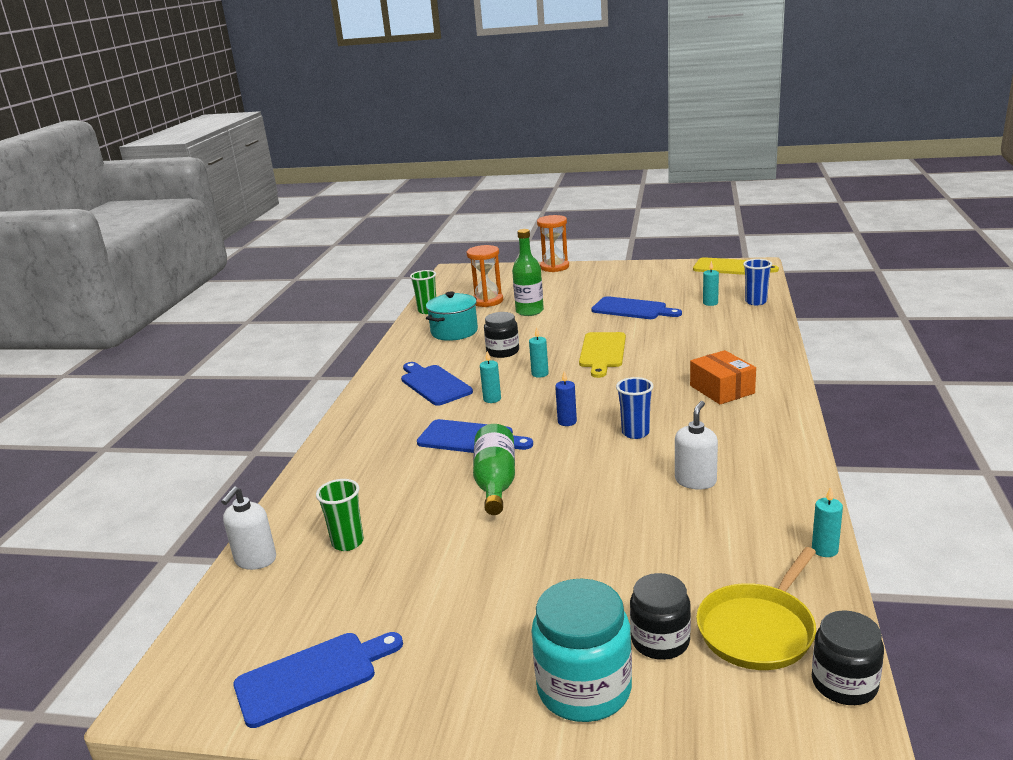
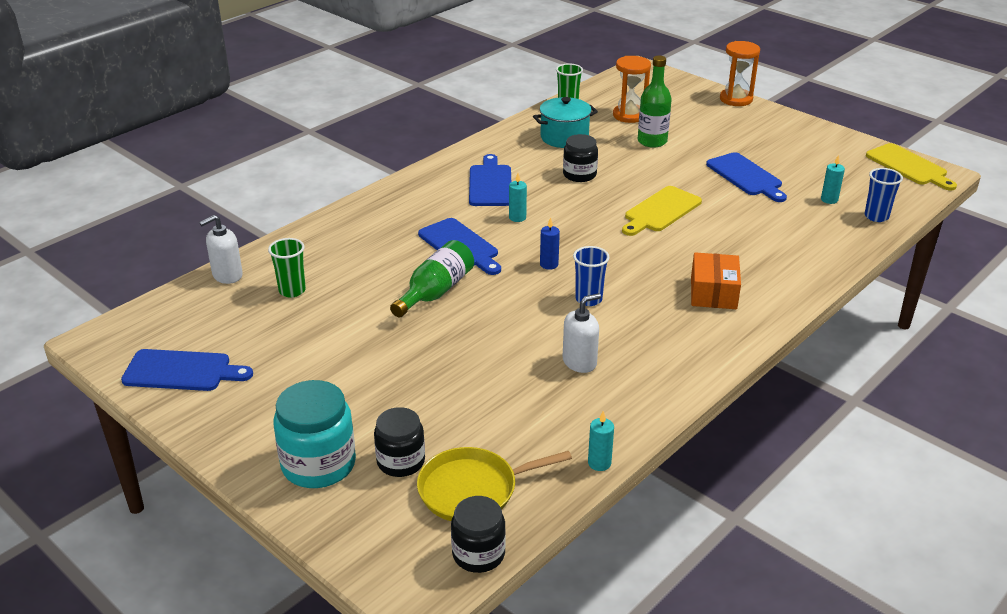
camera: 30 degrees right, 10 degrees up
turquoise candle [529,327,549,378] -> none

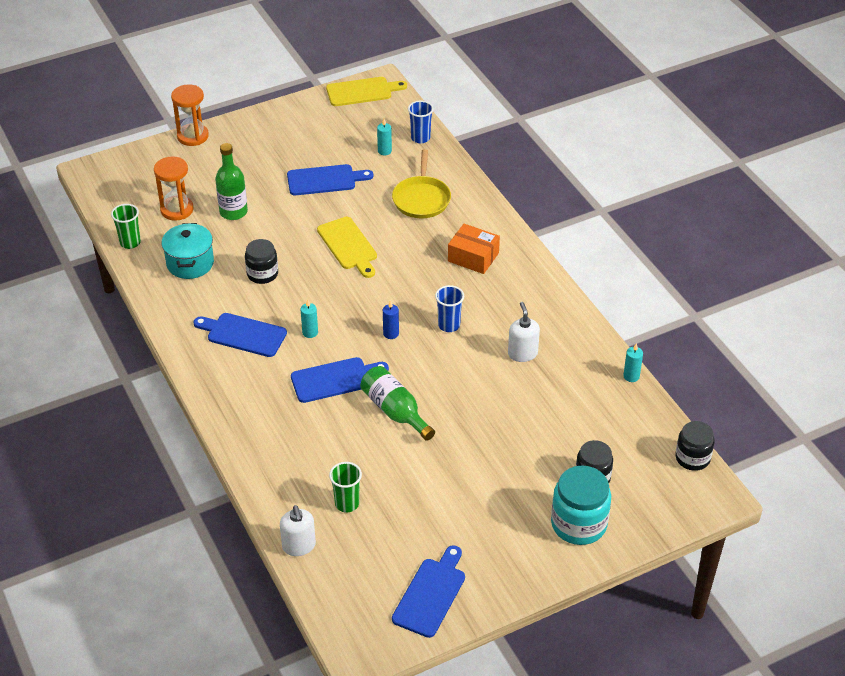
camera: 70 degrees left, 10 degrees up
yellow pan [417,447,572,521] -> yellow pan moved to [392,149,451,218]

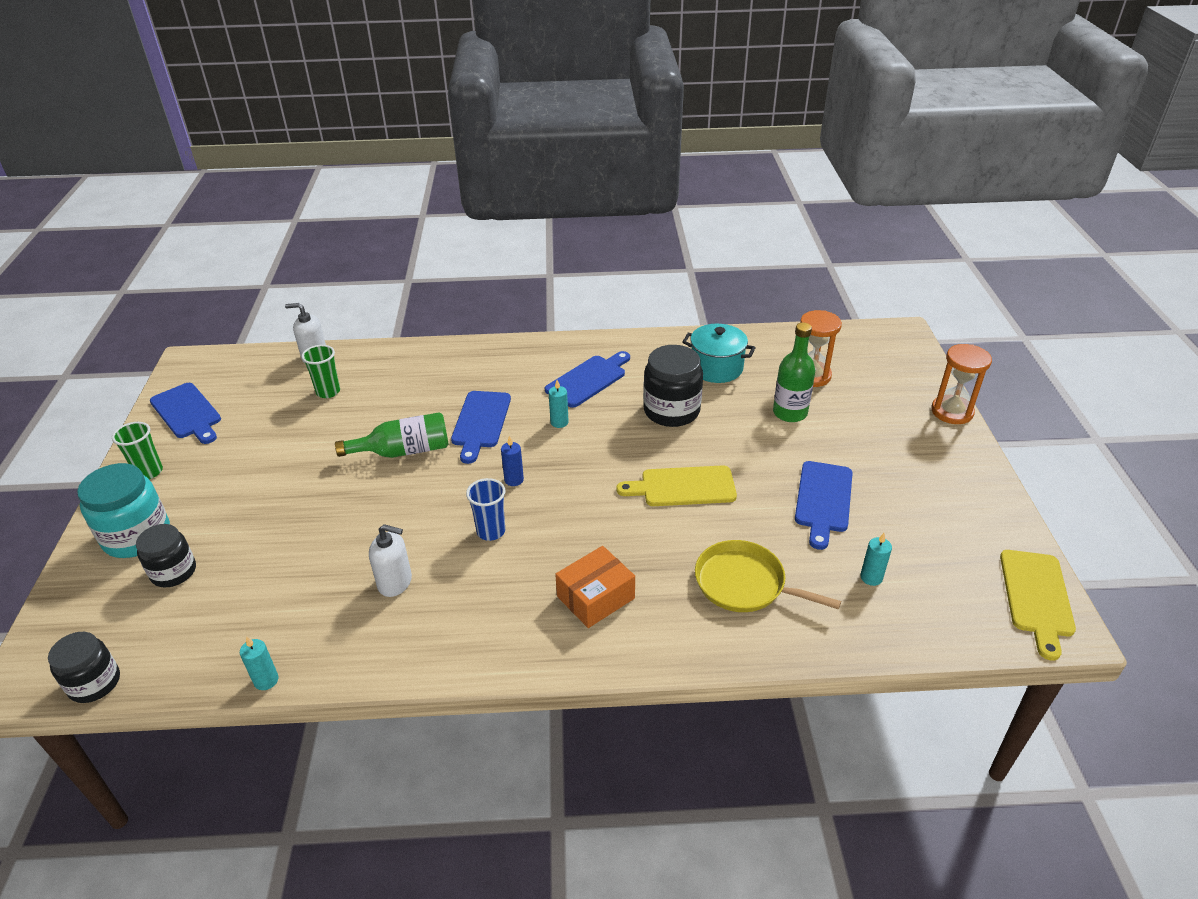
camera: 115 degrees right, 5 degrees down
green cup [111,204,141,249] -> green cup moved to [112,422,163,479]
black jar [245,239,278,284] -> black jar [643,345,703,427], size x1.54
blue cup [408,101,434,143] -> none

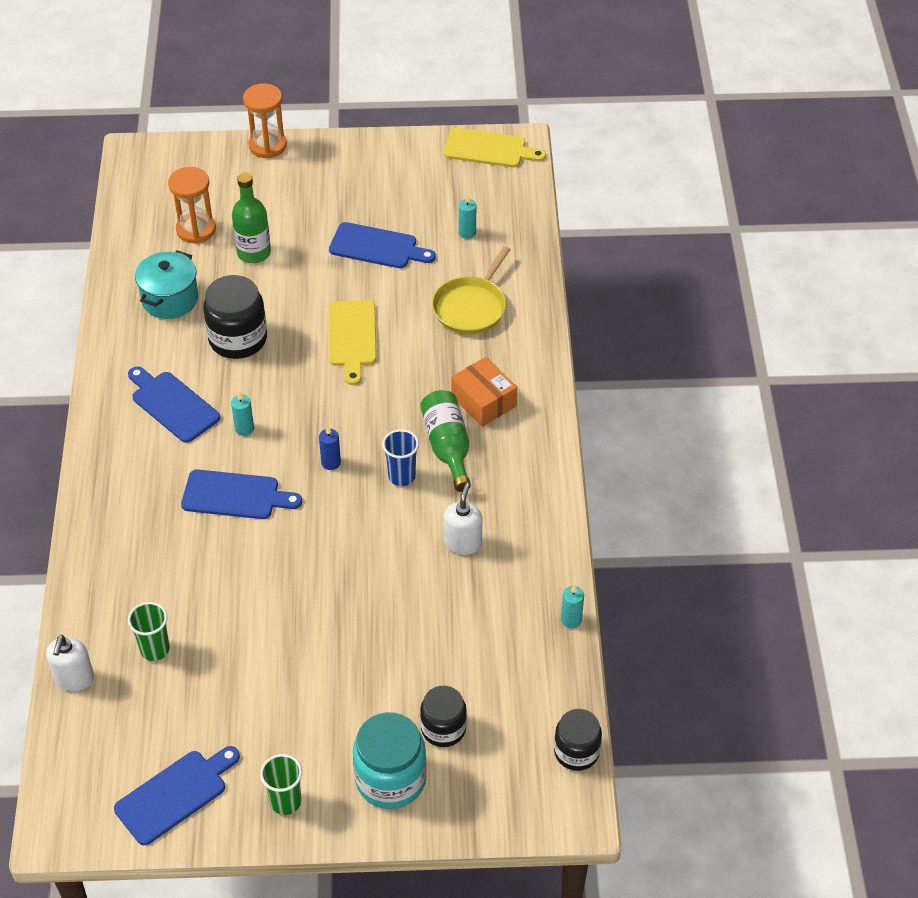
camera: 90 degrees left, 10 degrees up
green bottle [335,412,449,458] -> green bottle moved to [420,390,471,492]

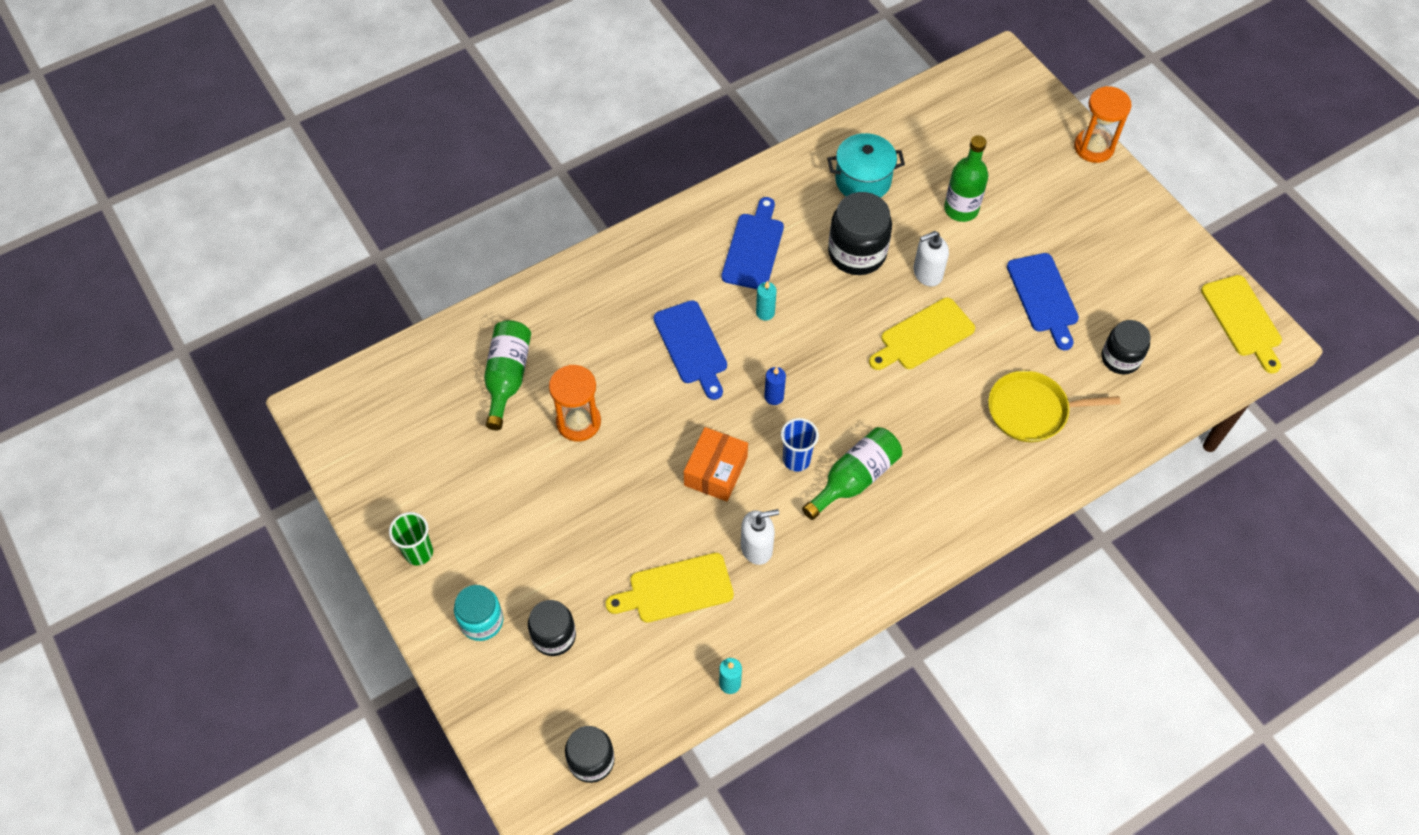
camera: 60 degrees right, 10 degrees up
white soap dispenser [46,635,94,691] -> white soap dispenser moved to [913,231,949,287]
blue cutting board [114,746,240,845] -> none
green cup [128,602,170,661] -> green bottle [484,320,531,430]
orange hourglass [168,167,216,243] -> orange hourglass moved to [549,365,601,441]
turquoise jar [353,712,427,809] -> turquoise jar [454,585,504,641], size x0.65
orange box [451,357,517,427] -> orange box moved to [684,427,748,502]
turquoise candle [459,194,476,239] -> black jar [1102,320,1151,374]
none -> yellow cutting board [606,553,734,623]

